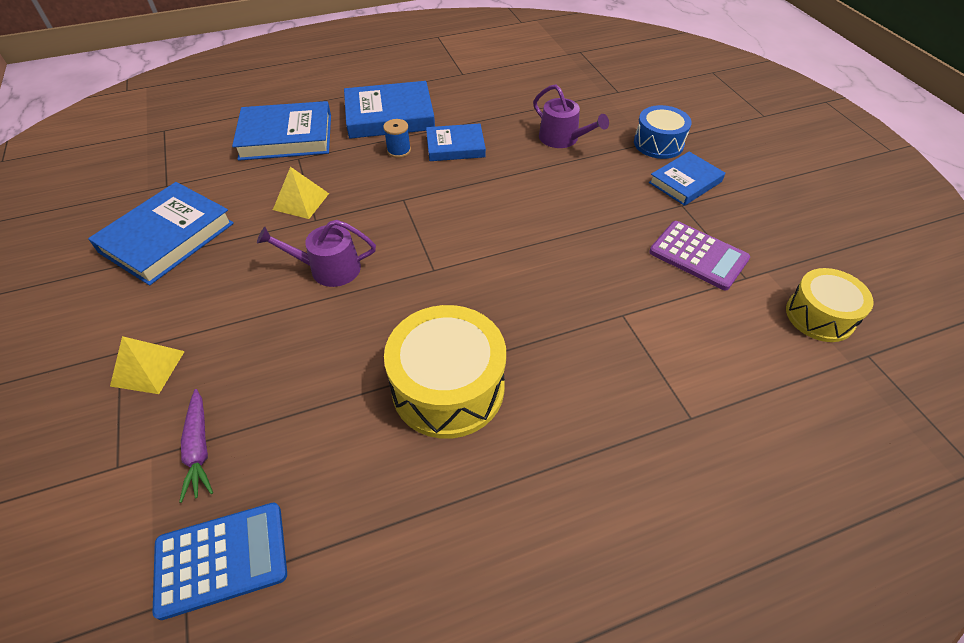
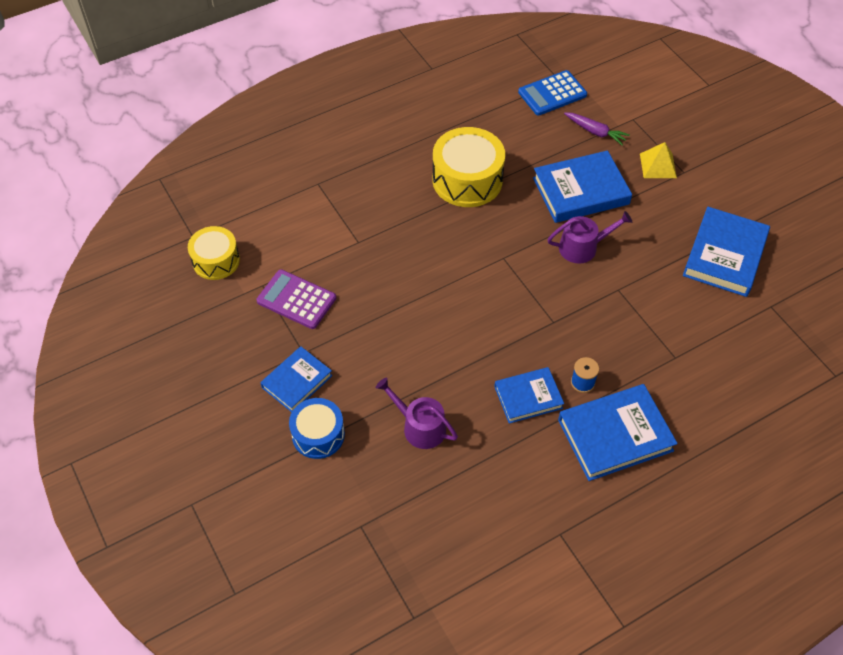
camera: 170 degrees right, 5 degrees up
purple carrot [179,389,213,503] -> purple carrot turned 150 degrees clockwise [564,112,630,146]
blue book [232,101,331,161] -> blue book moved to [533,150,632,223]
yellow pyramid [273,167,329,219] -> none

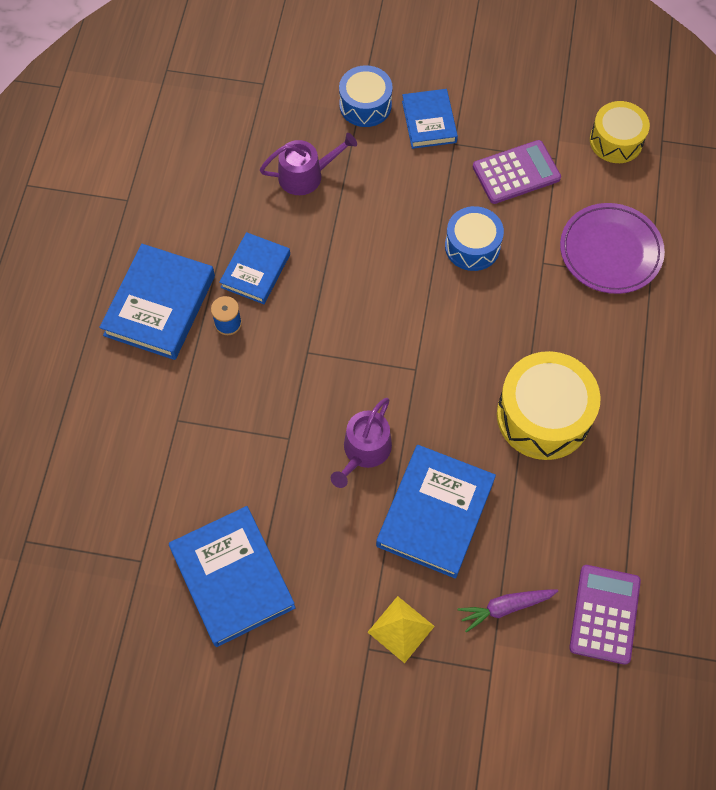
camera: 130 degrees right, 10 degrees up
blue calculator [518,70,587,115] -> purple calculator [569,565,641,665]
none -> blue drum [445,206,504,271]
none -> purple plate [560,203,665,294]

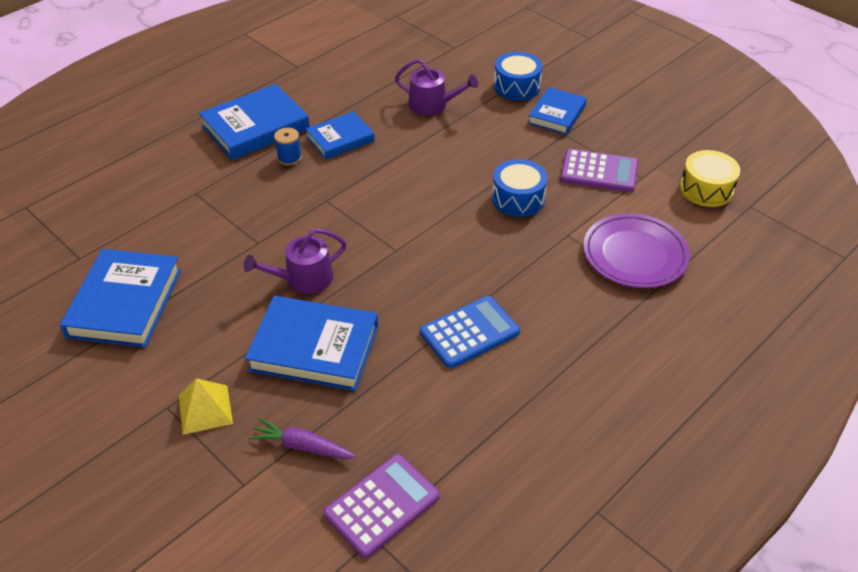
camera: 35 degrees right, 20 degrees down
blue book [376,445,496,579] -> blue book turned 45 degrees clockwise [245,296,378,391]
yellow drum [497,351,601,460] -> blue calculator [420,296,520,368]

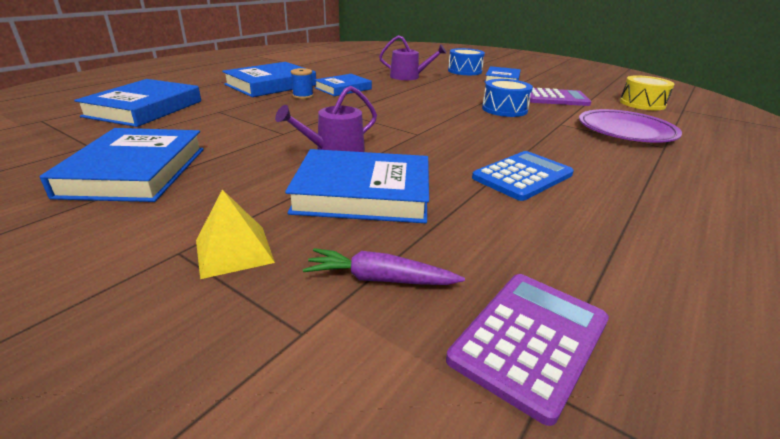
camera: 10 degrees left, 15 degrees down
none -> blue book [74,79,201,127]

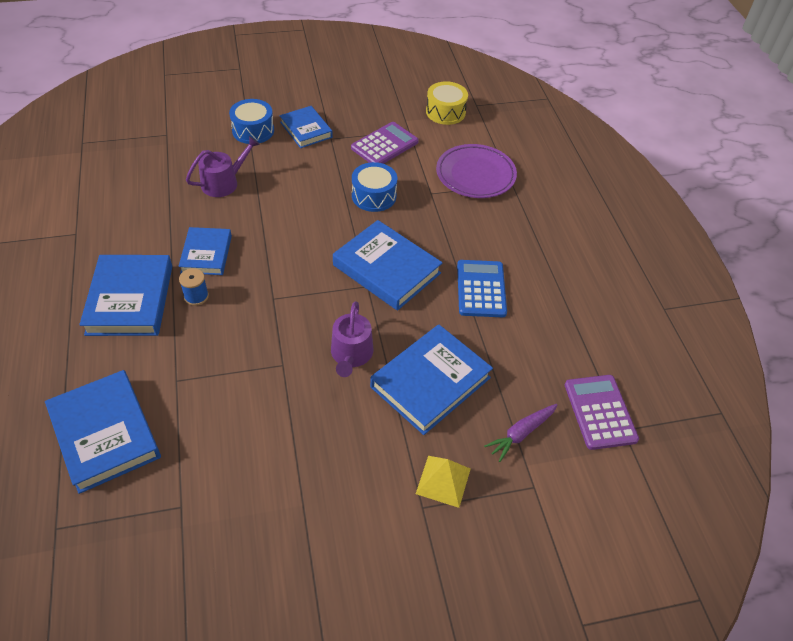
camera: 50 degrees left, 20 degrees up
blue book [40,128,204,202] -> blue book moved to [333,220,442,311]

